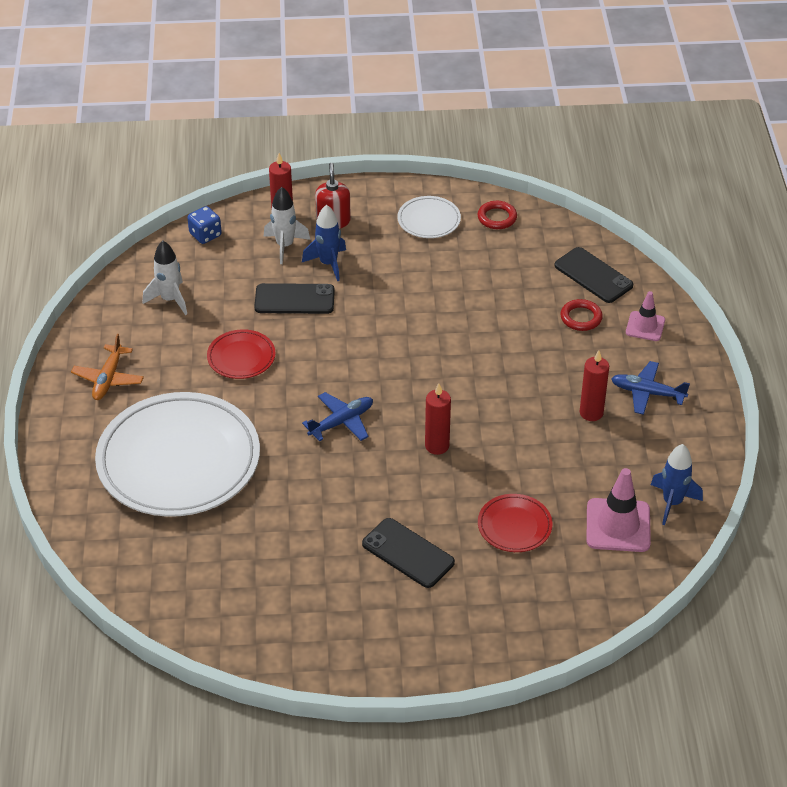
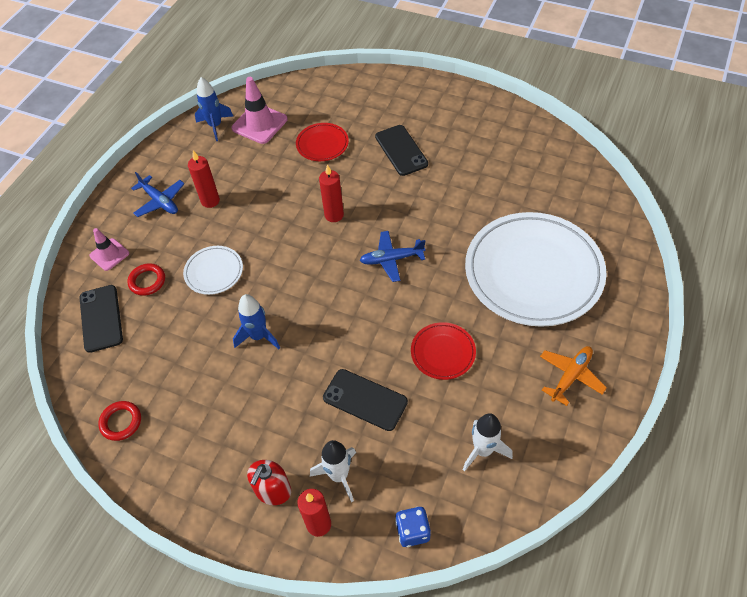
camera: 150 degrees left, 10 degrees up
blue rocket [302,205,346,281] -> blue rocket moved to [233,294,280,349]
white plate [397,196,461,238] -> white plate moved to [183,246,243,295]

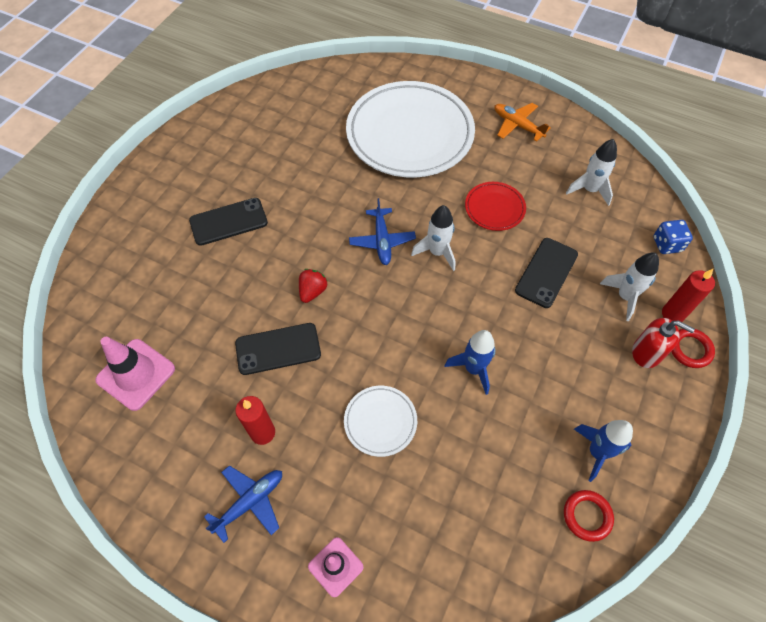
camera: 90 degrees left, 5 degrees up
black phone [79,285,123,353] -> black phone moved to [235,323,321,375]
red ring [128,263,165,296] -> red ring moved to [671,329,715,368]
blue rocket [195,77,233,141] -> blue rocket moved to [574,420,633,482]
red plate [296,123,349,161] -> none
red candle [319,165,344,222] -> red strawberry [299,269,328,303]
none -> white rocket [411,205,455,271]

